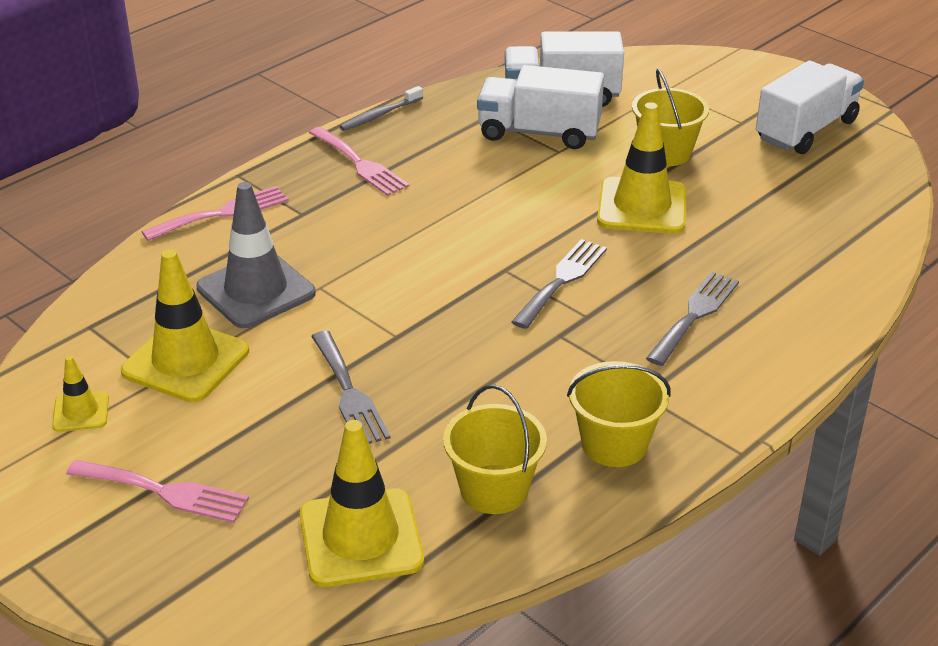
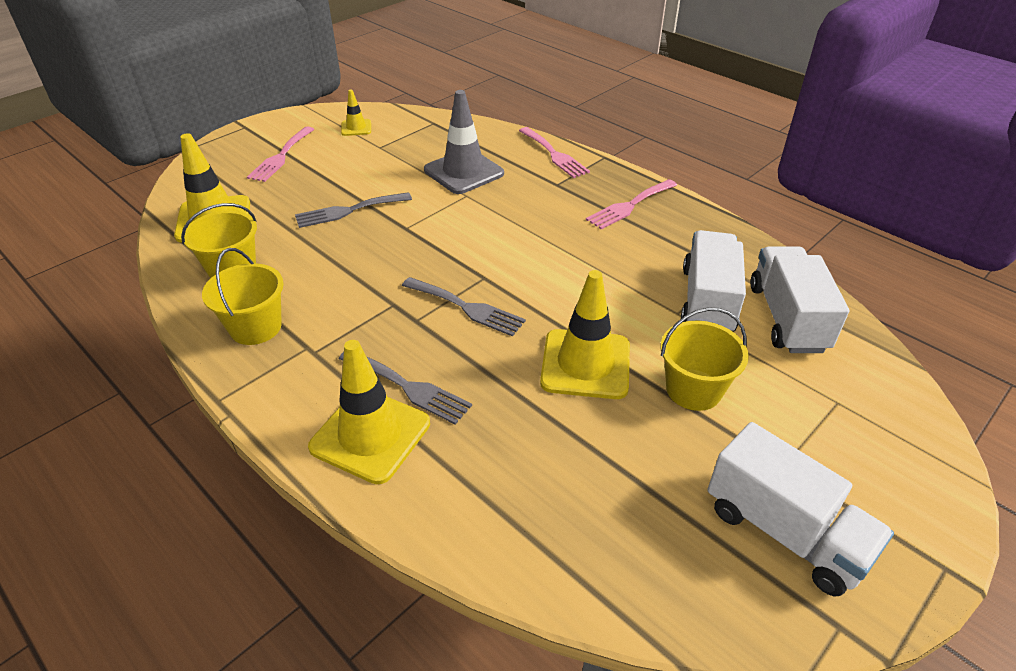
camera: 90 degrees right, 5 degrees up
yellow traffic cone [121,249,249,403] -> yellow traffic cone moved to [308,340,430,484]
grey toothbrush [340,86,423,131] -> none

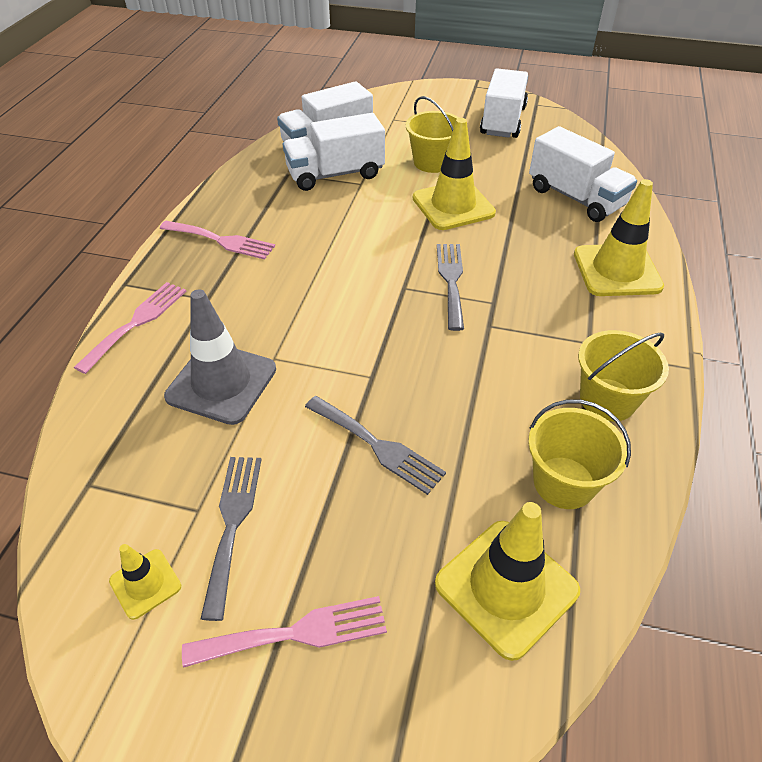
camera: 120 degrees left, 5 degrees up
grey fork [339,352,472,425] -> grey fork moved to [200,457,262,621]
none -> white truck [529,126,637,222]

